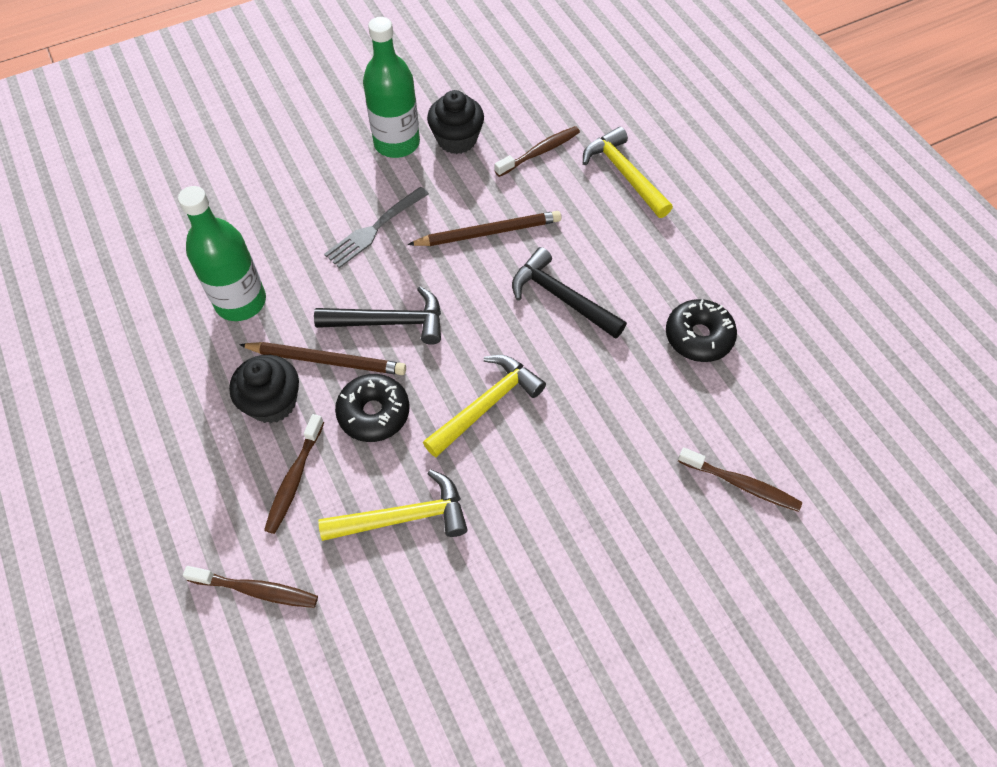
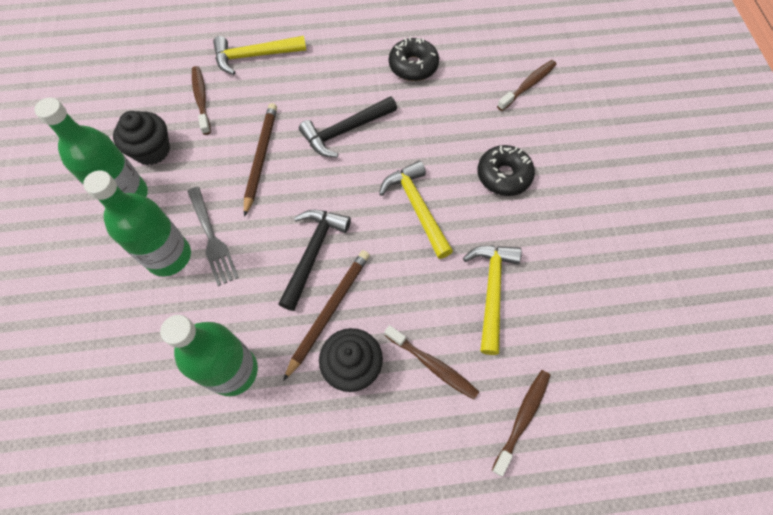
camera: 70 degrees left, 5 degrees up
black donut [335,374,409,442] -> black donut moved to [477,145,535,196]
none -> green bottle [83,170,191,276]

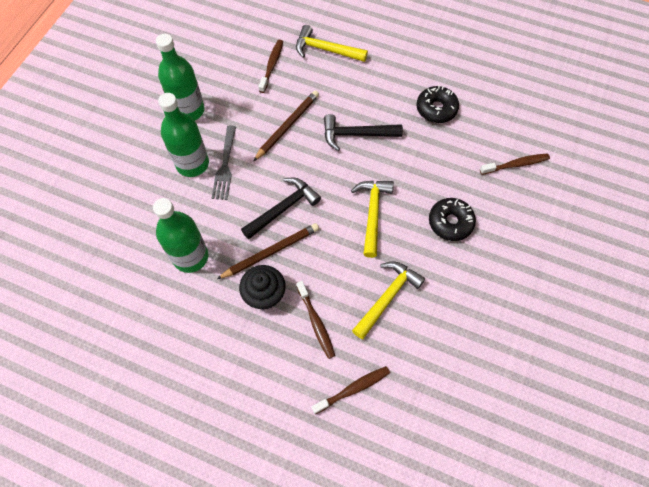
camera: 30 degrees right, 0 degrees up
black cupcake [113,111,170,165] -> none

